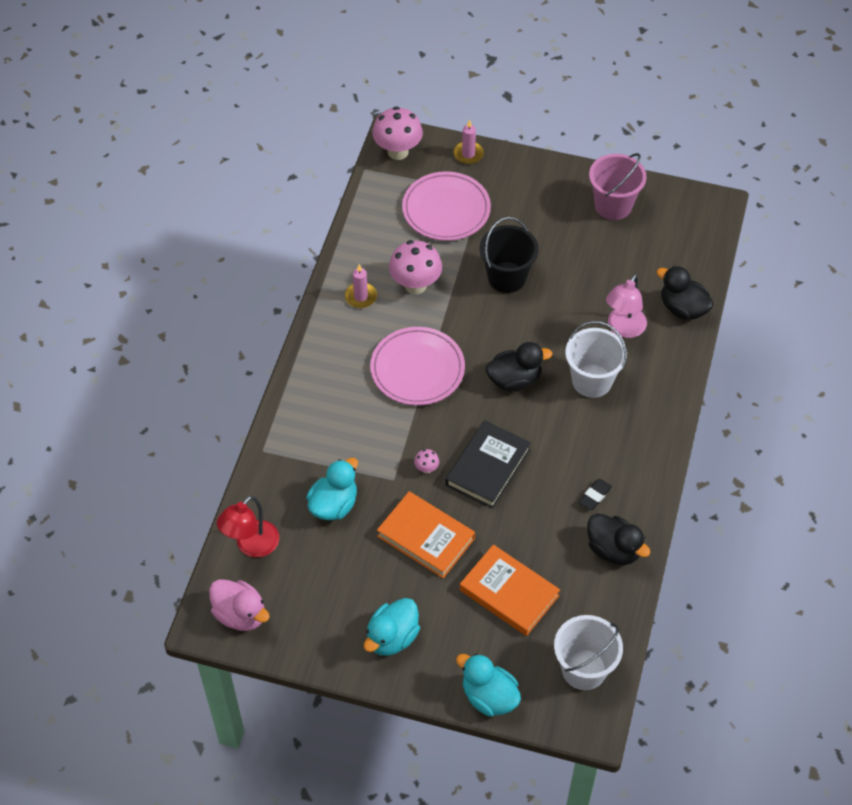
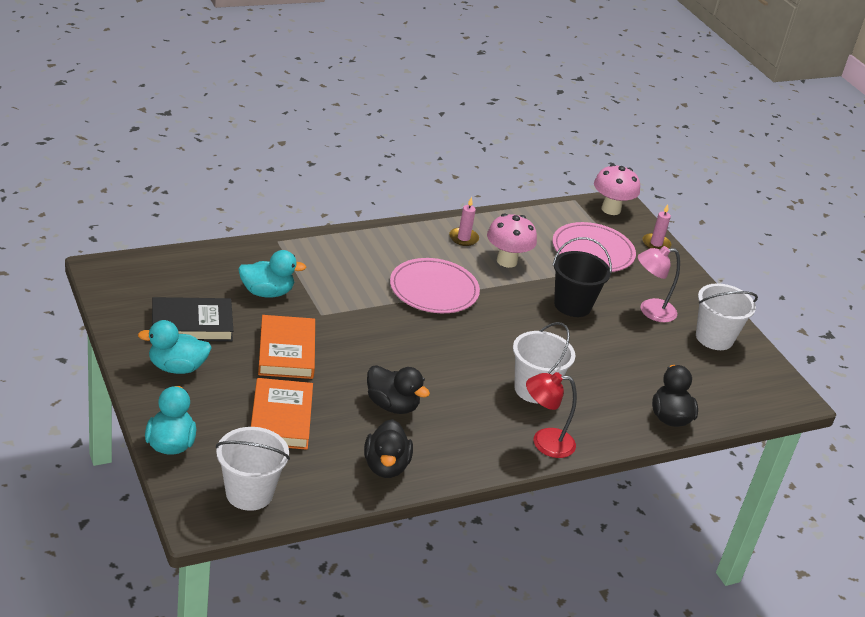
camera: 45 degrees right, 20 degrees down
pink duck [209,579,270,631] -> none
red lamp [217,496,279,557] -> red lamp moved to [526,372,577,458]
pink mushroom [414,449,439,474] -> none
black book [446,420,531,509] -> black book moved to [152,297,233,342]
black duck [486,342,552,392] -> black duck moved to [367,365,430,414]
black eraser [578,479,612,510] -> none
pink bucket [589,153,647,220] -> white bucket [696,283,758,350]
pink lamp [606,274,647,338] -> pink lamp moved to [638,246,680,322]

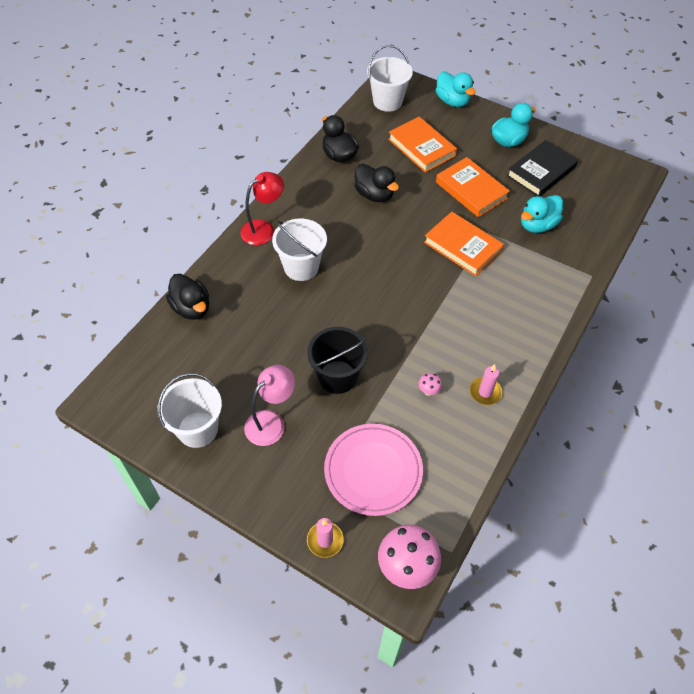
camera: 150 degrees right, 20 degrees up
black duck [367,365,430,414] -> black duck turned 135 degrees counterclockwise [354,164,399,202]
pink plate [390,258,480,313] -> none
pink mushroom [487,213,537,268] -> pink mushroom [418,373,442,396], size x0.44
none -> orange book [424,212,504,276]

